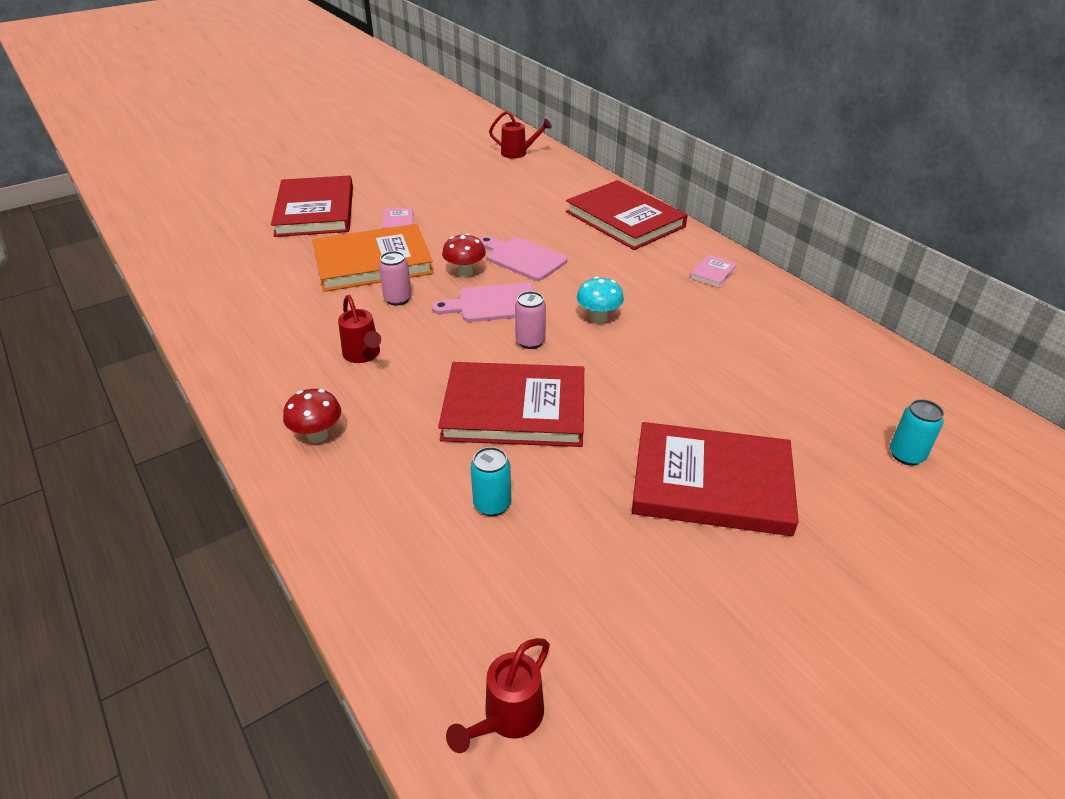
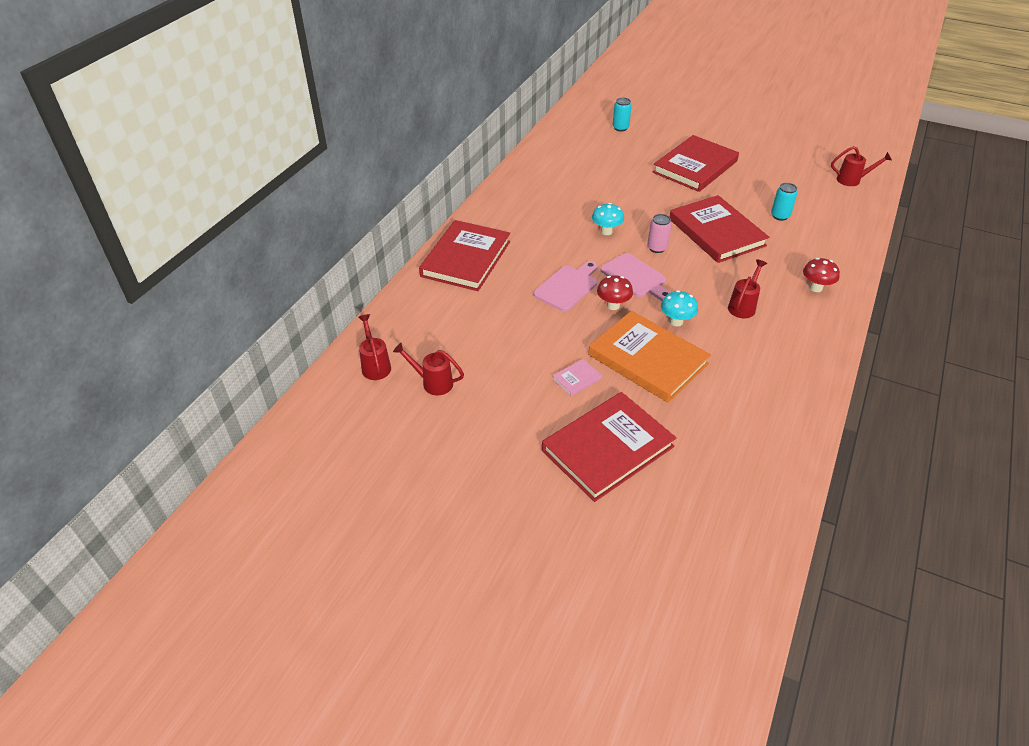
camera: 120 degrees left, 5 degrees up
pink can [379,251,412,306] -> turquoise mushroom [661,290,698,326]
pink cutting board [479,236,567,281] -> pink cutting board turned 150 degrees counterclockwise [534,261,598,311]
red book [632,422,799,536] -> red book turned 60 degrees clockwise [653,135,739,192]
pink book [689,254,738,288] -> none
none -> red watering can [393,343,464,395]

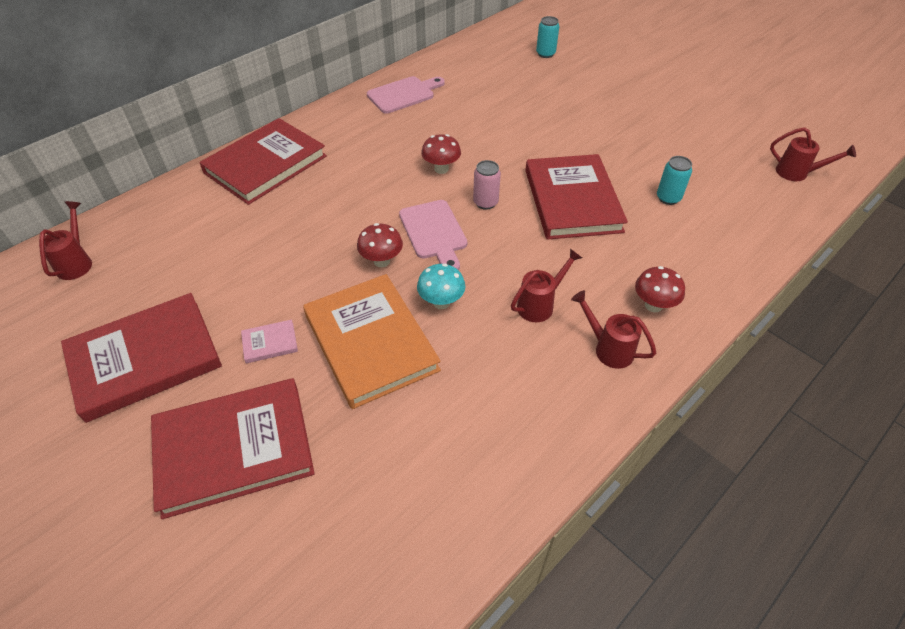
camera: 20 degrees right, 5 degrees up
red watering can [393,343,464,395] -> red watering can moved to [571,290,656,369]
pink cutting board [534,261,598,311] -> pink cutting board moved to [367,76,445,114]
turquoise mushroom [592,203,624,235] -> red mushroom [421,134,461,174]
red book [653,135,739,192] -> red book moved to [61,293,222,423]

